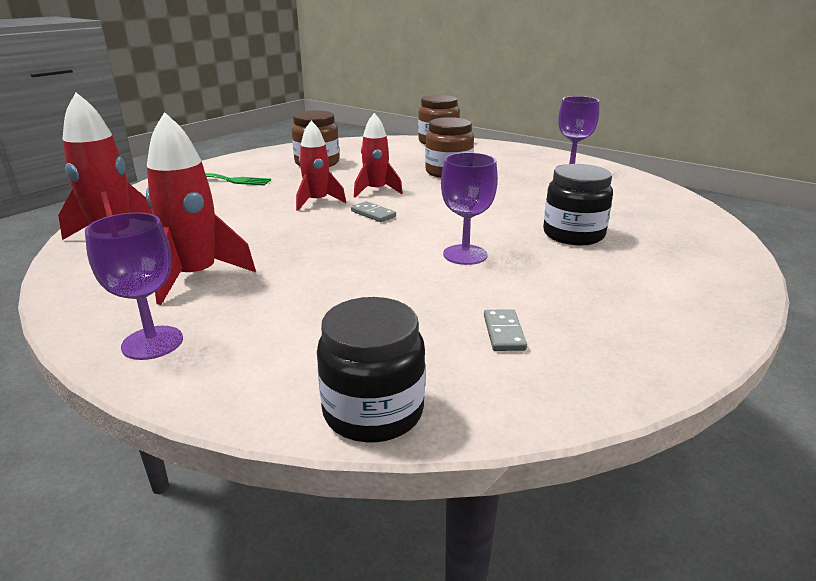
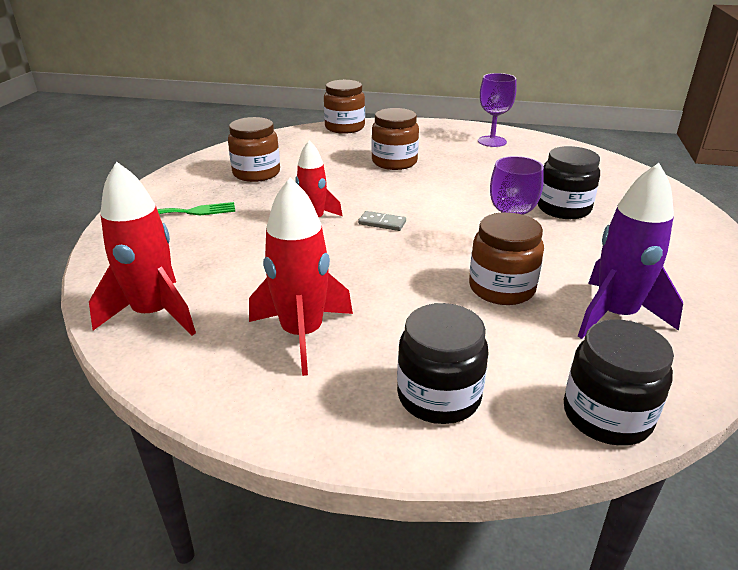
camera: 25 degrees left, 5 degrees up
purple goblet [85,212,183,360] -> none
red rocket [354,113,403,197] -> none
grey domino [484,309,527,351] -> purple rocket [578,163,683,339]
none -> black jar [397,303,489,424]
none -> brown jar [469,212,544,305]

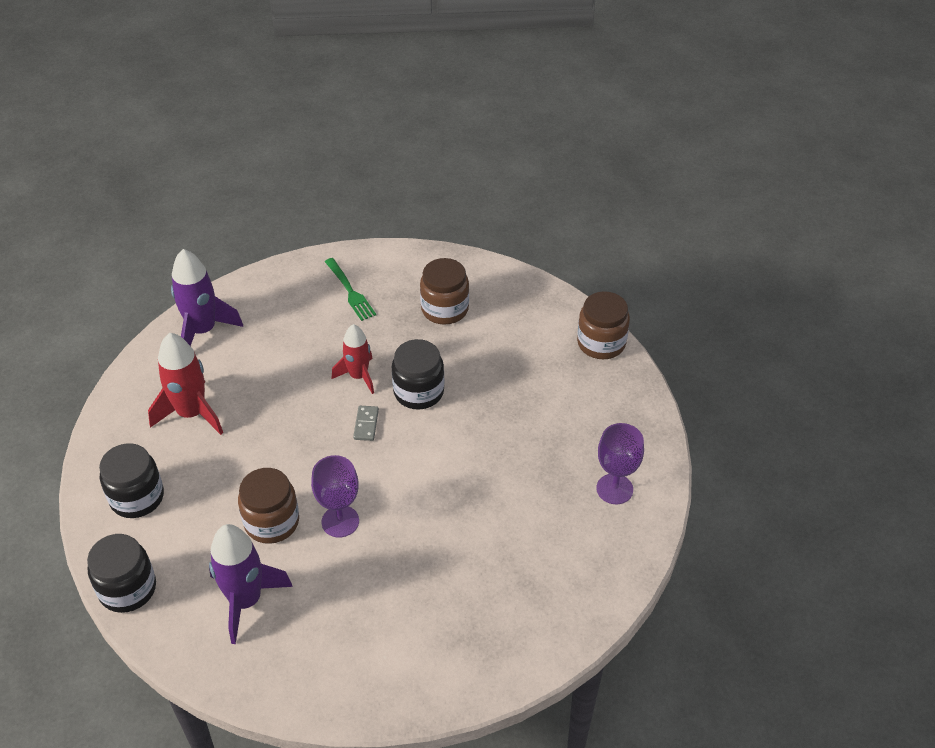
camera: 75 degrees right, 15 degrees up
red rocket [89,161,196,336] -> purple rocket [171,249,243,346]
brown jar [372,108,419,170] -> none
black jar [538,146,600,219] -> black jar moved to [392,339,444,409]

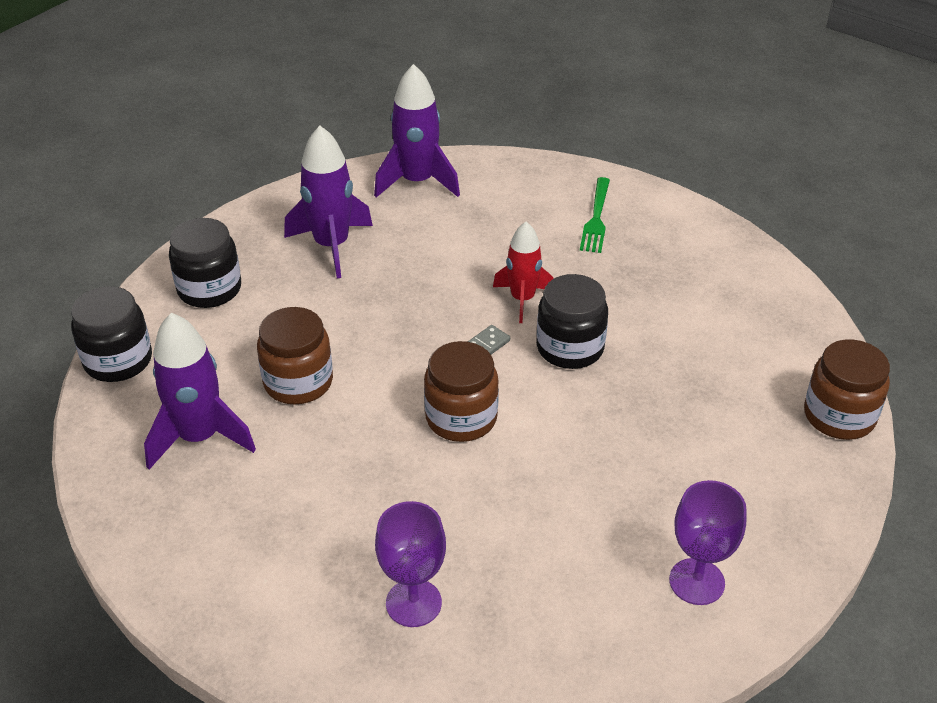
camera: 40 degrees right, 5 degrees down
red rocket [148,333,223,435] -> purple rocket [284,126,373,278]
purple goblet [311,455,359,538] -> purple goblet moved to [375,501,446,627]
brown jar [420,258,469,325] -> brown jar moved to [424,341,499,442]

